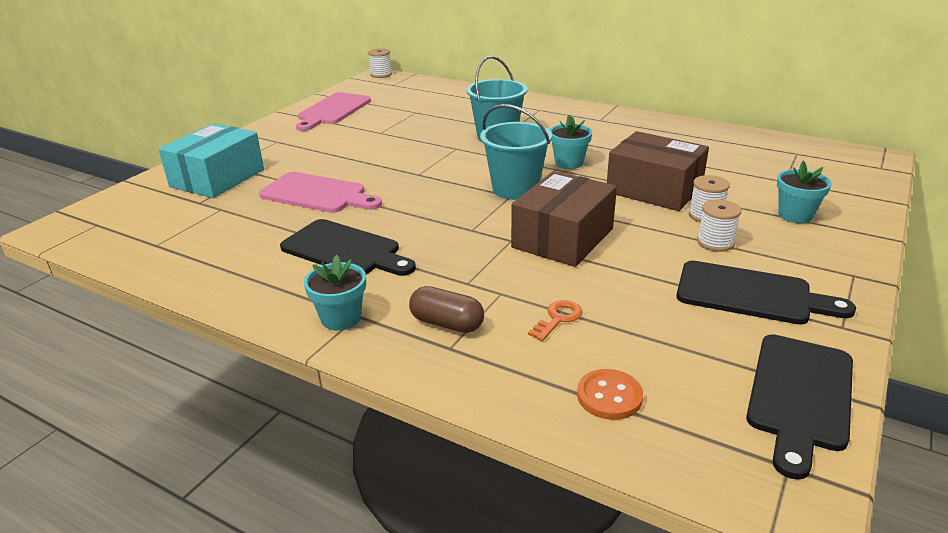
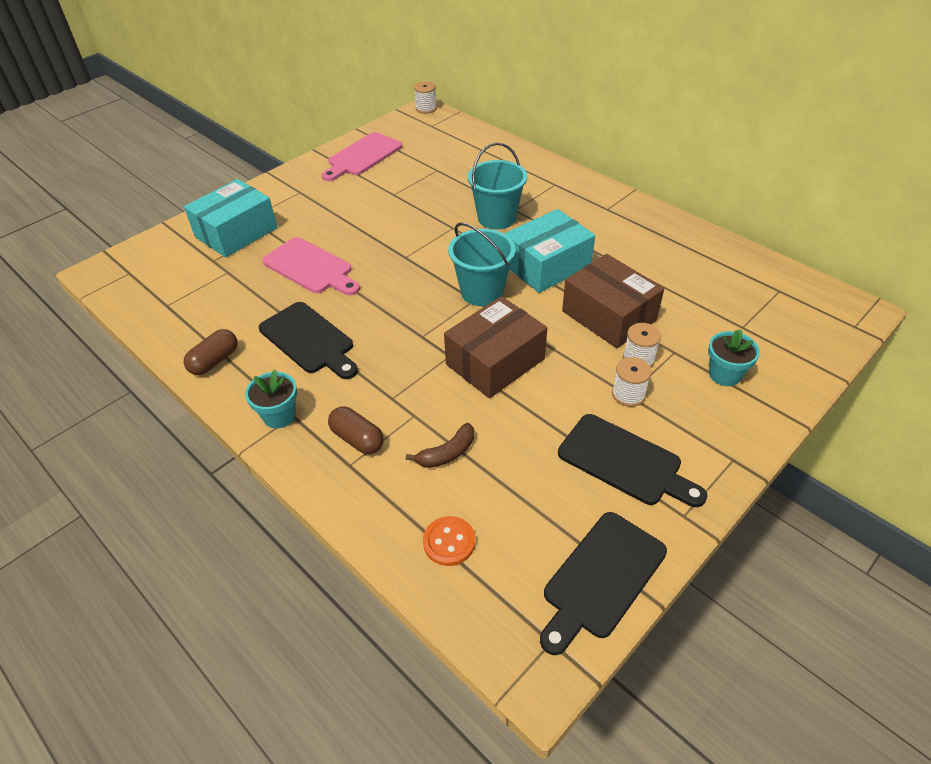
camera: 15 degrees right, 15 degrees up
orange key [528,300,583,341] -> brown banana [406,423,474,468]
turquoise flower pot [550,115,592,169] -> turquoise box [505,209,595,293]
none -> brown capsule [184,329,237,375]

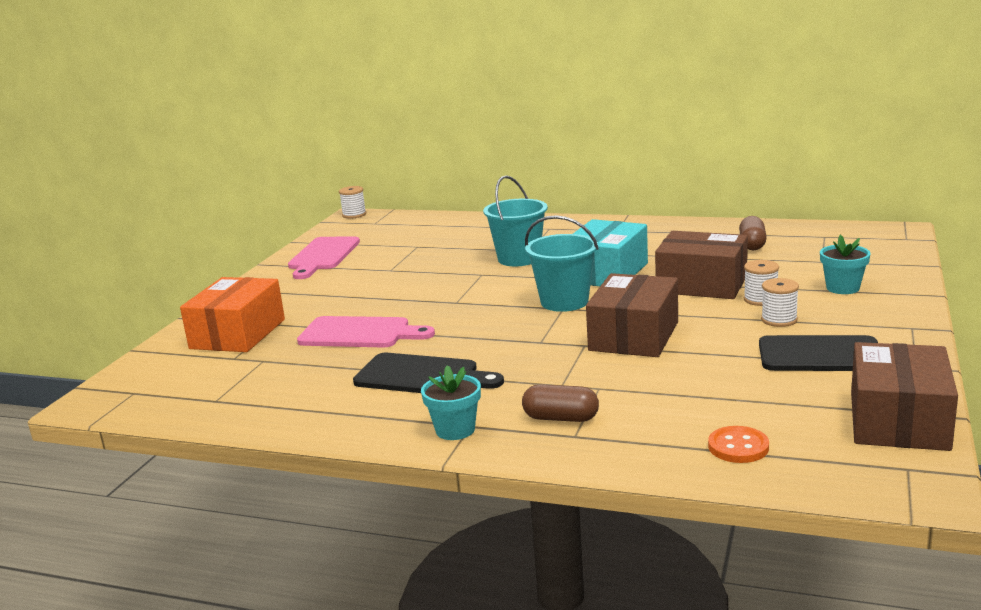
camera: 25 degrees left, 25 degrees down
turquoise box [184,179,277,258] -> orange box [180,277,285,352]
brown capsule [184,329,237,375] -> brown capsule moved to [739,216,767,251]
brown banana [406,423,474,468] -> none
black cutting board [540,512,667,655] -> brown box [851,342,958,451]

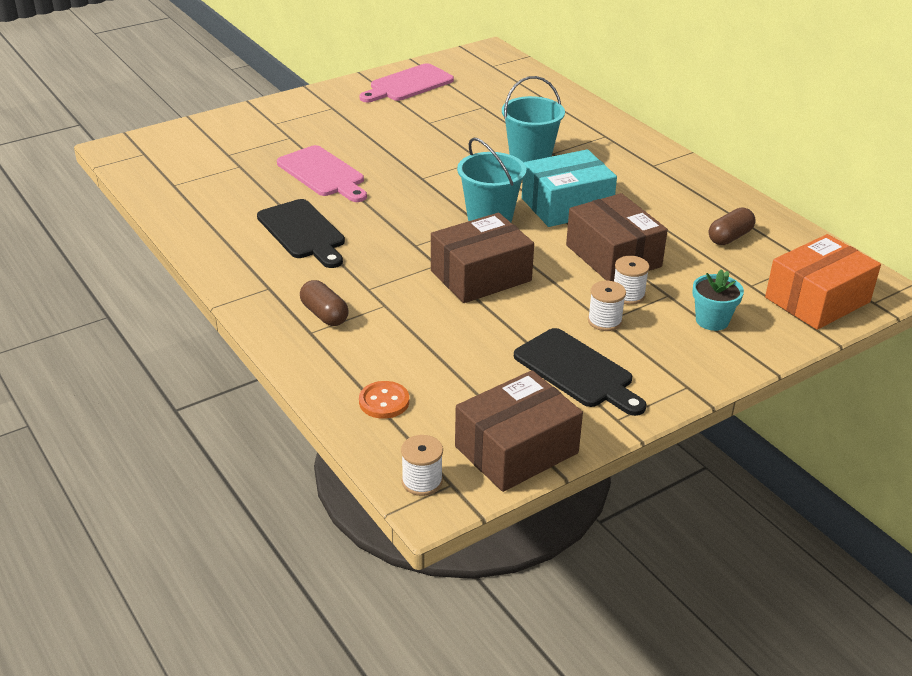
camera: 35 degrees right, 15 degrees up
orange box [180,277,285,352] -> orange box moved to [765,234,881,330]
white spool [339,186,366,219] -> white spool moved to [401,435,443,496]
turquoise flower pot [421,365,481,440] -> none

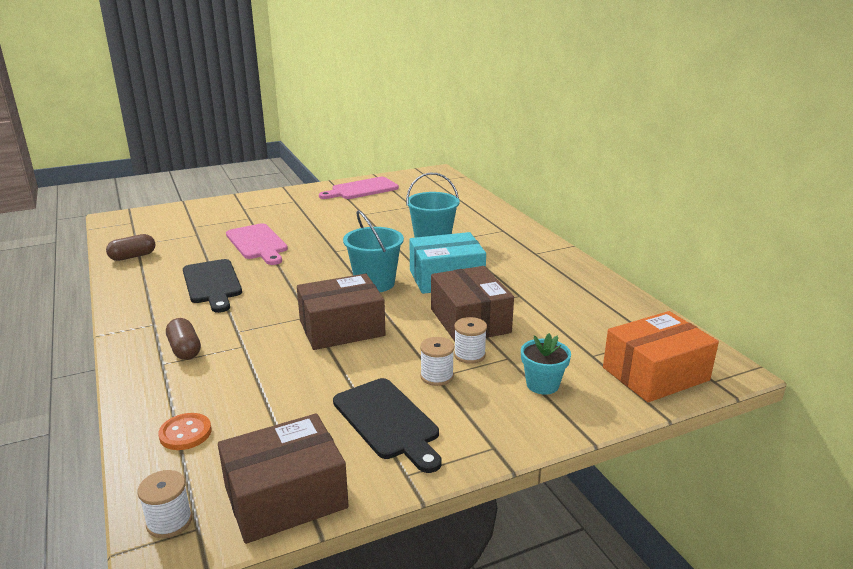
camera: 10 degrees right, 10 degrees down
brown capsule [709,208,756,245] -> brown capsule moved to [106,234,156,261]

